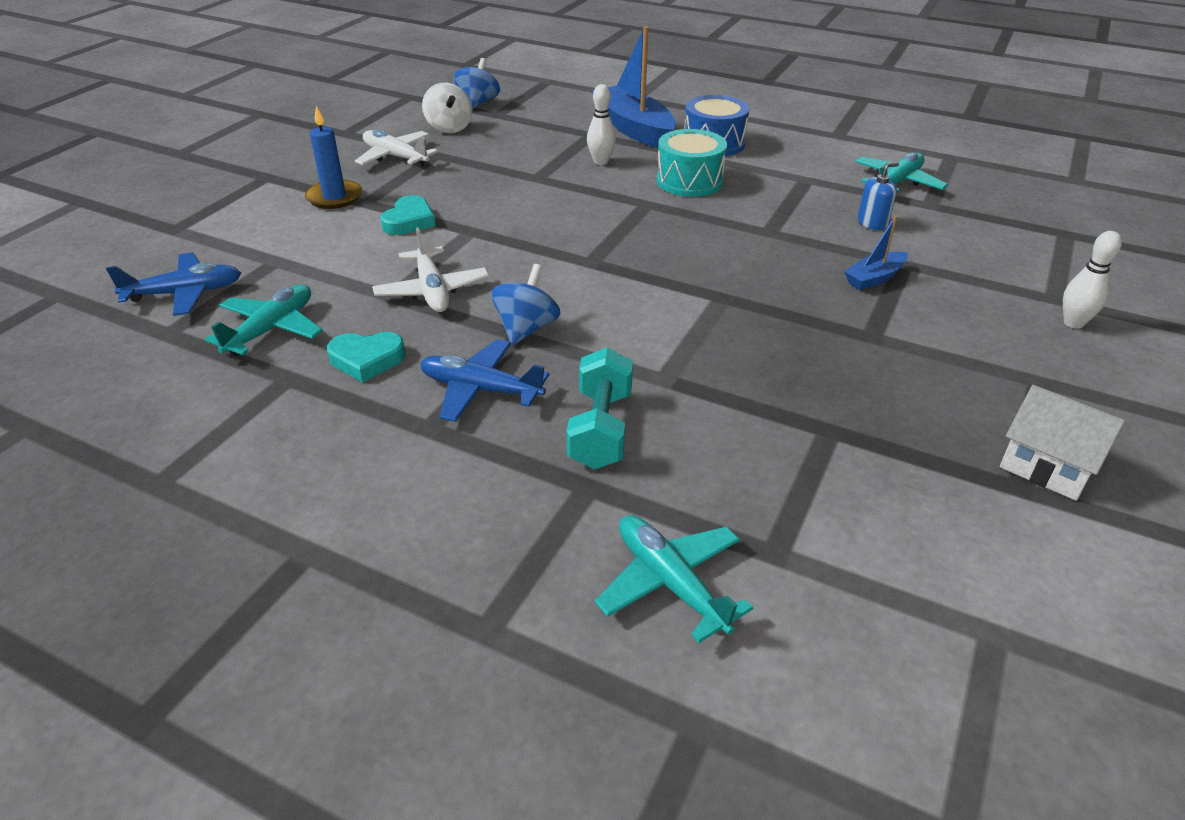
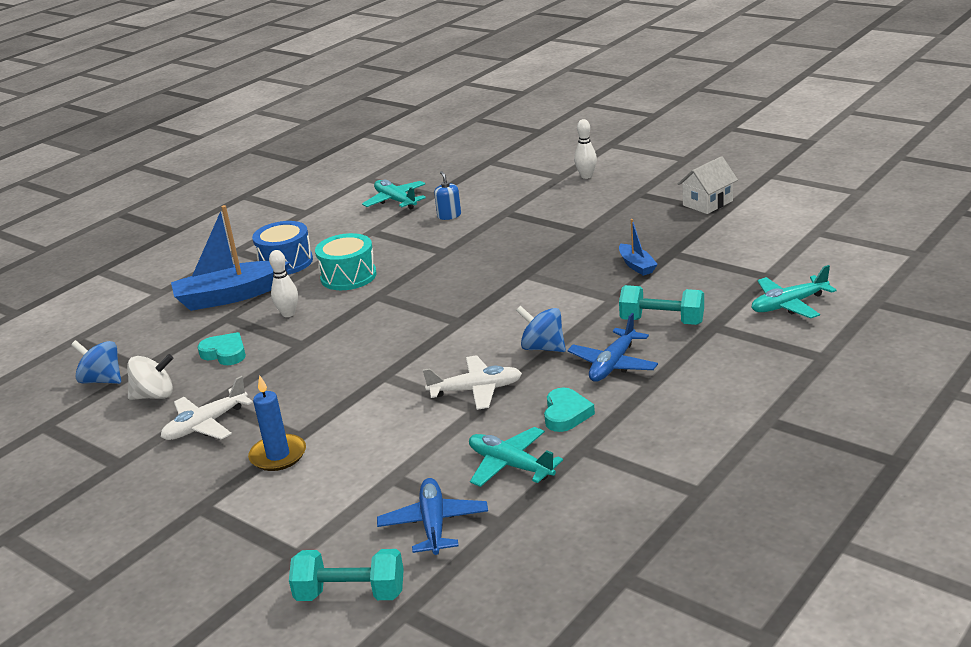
camera: 75 degrees left, 10 degrees down
turquoise heart [380,195,435,235] -> turquoise heart moved to [197,332,246,365]
blue boat [844,215,908,290] -> blue boat moved to [619,219,658,276]
none -> turquoise dumbbell [289,549,404,601]

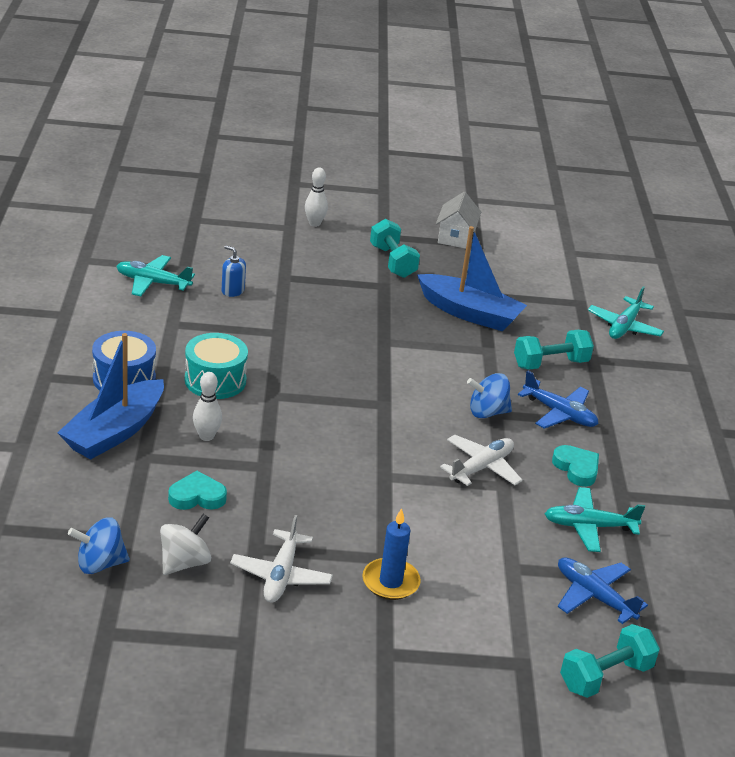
camera: 45 degrees left, 5 degrees up
blue plane [567,313,658,382] -> blue plane turned 45 degrees counterclockwise [518,370,598,429]
blue boat [619,219,658,276] -> blue boat [417,226,527,331], size x2.01
none -> turquoise dumbbell [370,219,420,278]

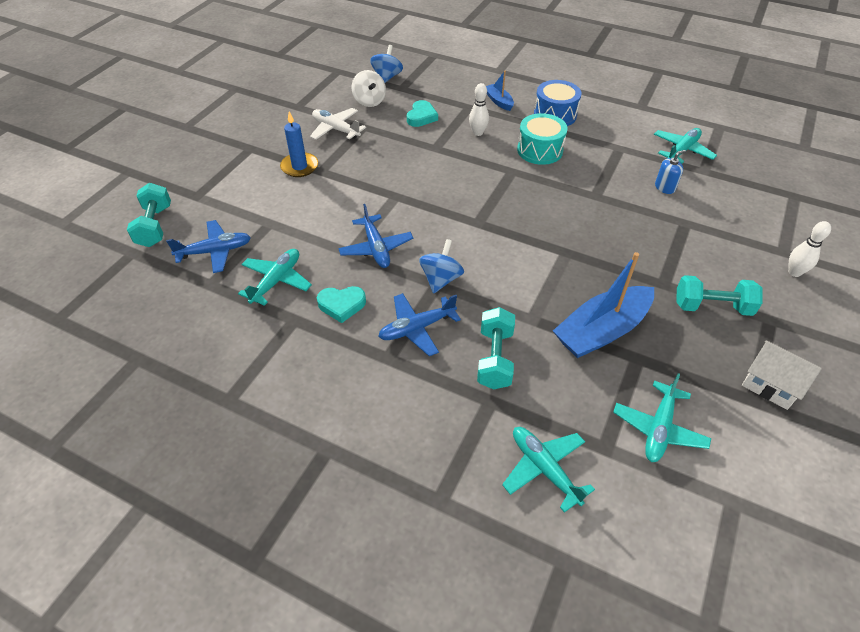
camera: 120 degrees right, 15 degrees up
blue boat [57,333,164,460] -> blue boat [486,71,514,111], size x0.50
white plane [440,435,523,486] -> blue plane [338,204,413,268]
none -> turquoise plane [613,373,711,462]

